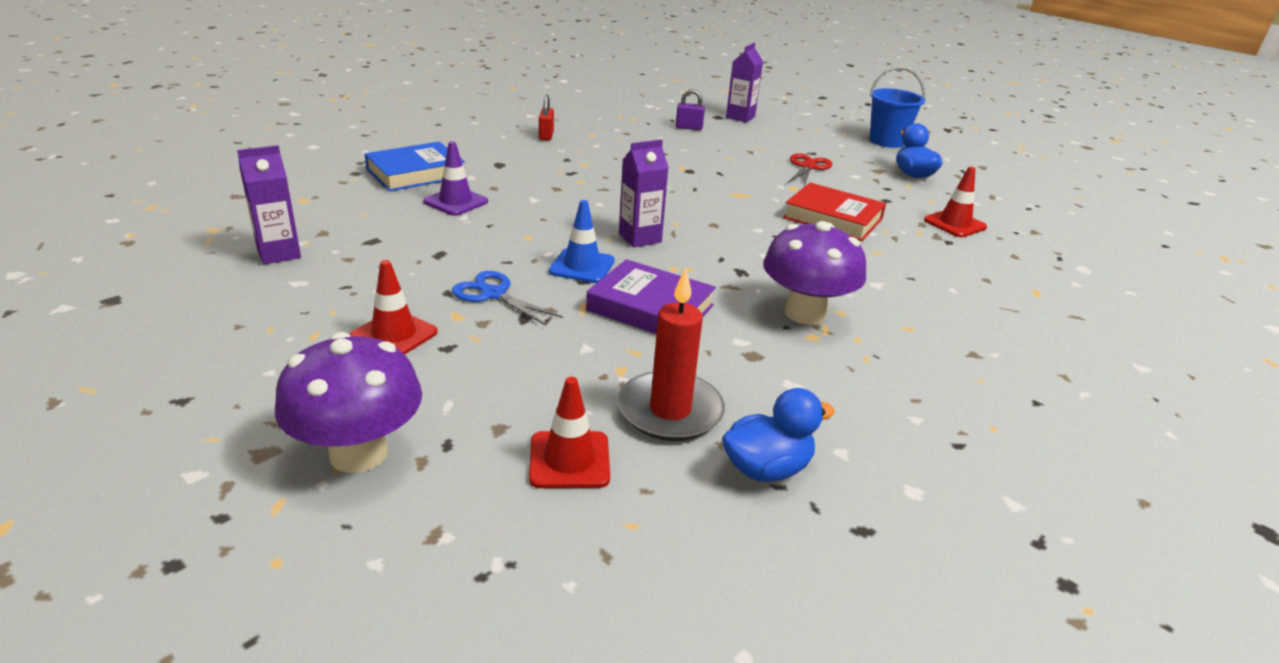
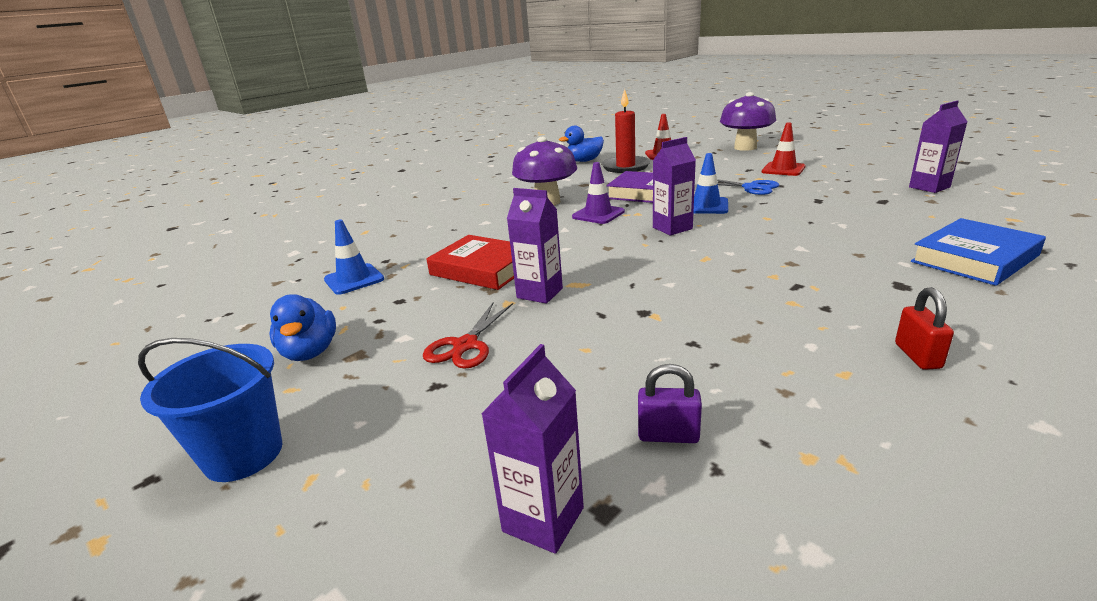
camera: 175 degrees left, 5 degrees down
purple traffic cone [423,141,488,216] -> purple traffic cone moved to [572,162,625,224]
red traffic cone [924,167,987,237] -> blue traffic cone [324,219,384,295]
none -> purple carton [507,188,563,304]

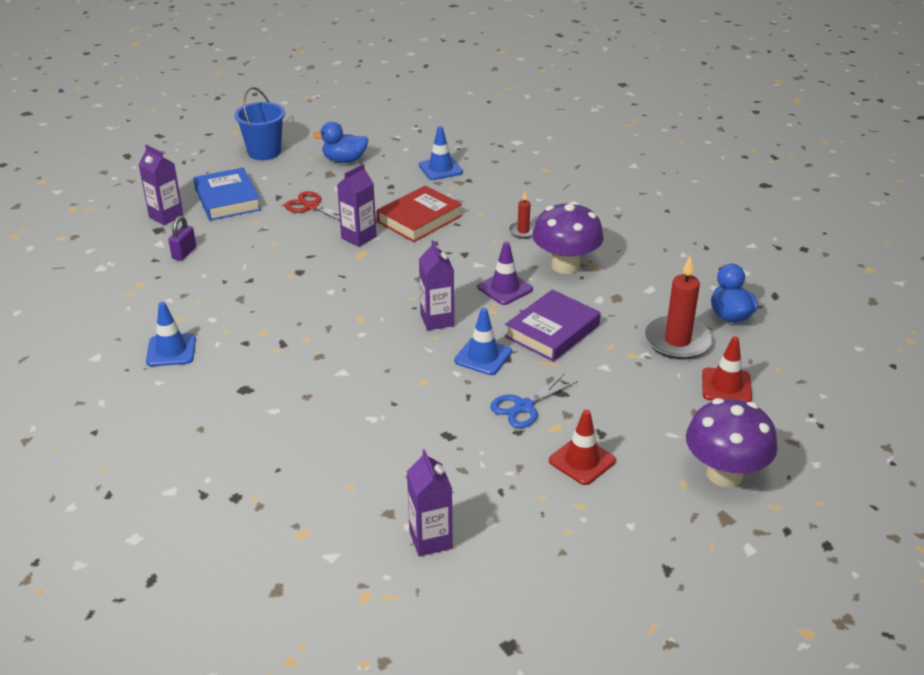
camera: 100 degrees right, 10 degrees up
red padlock [895,287,954,370] -> blue traffic cone [146,302,196,366]
blue book [911,218,1046,286] -> blue book moved to [193,168,261,221]
none -> red candle [508,192,535,239]

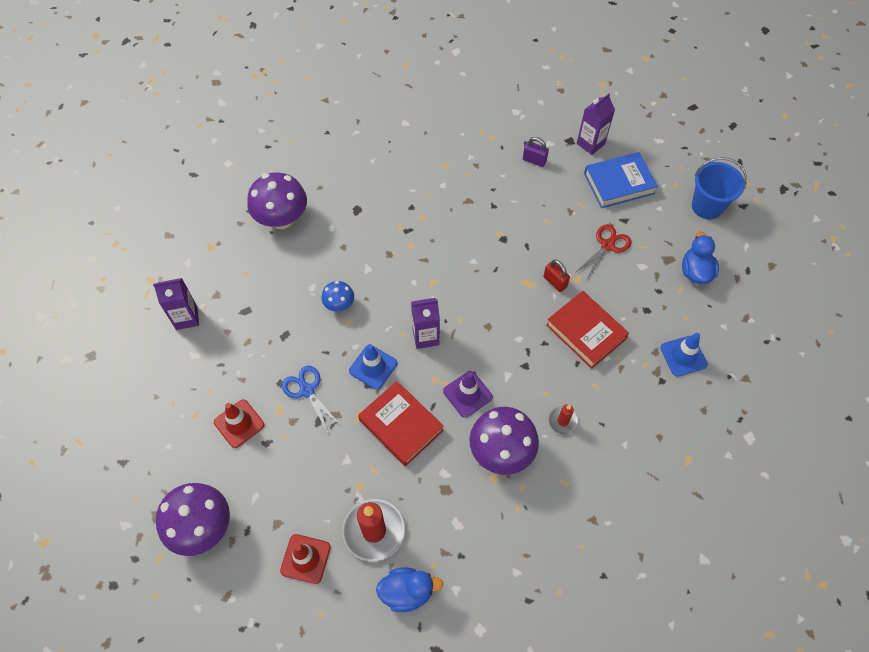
camera: 95 degrees right, 25 degrees up
blue traffic cone [146,302,196,366] -> none
purple carton [337,164,376,247] -> red padlock [544,260,570,292]
purple book [505,289,601,362] -> red book [358,381,444,466]
none -> purple mushroom [247,172,307,229]
none -> blue mushroom [322,281,354,312]

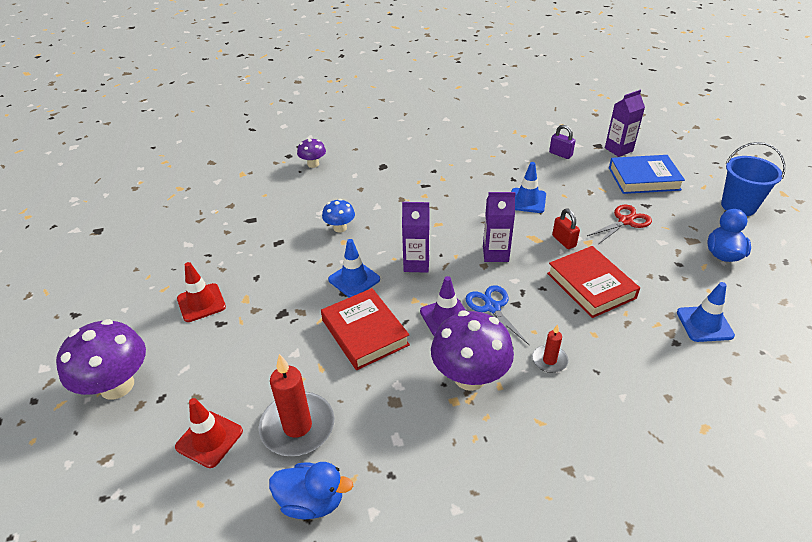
camera: 15 degrees right, 20 degrees down
purple carton [153,278,199,330] -> purple carton moved to [483,192,515,262]
purple mushroom [247,172,307,229] -> purple mushroom [297,138,326,168], size x0.53
blue scissors [282,365,340,433] -> blue scissors moved to [466,285,529,349]
none -> blue traffic cone [511,162,546,213]

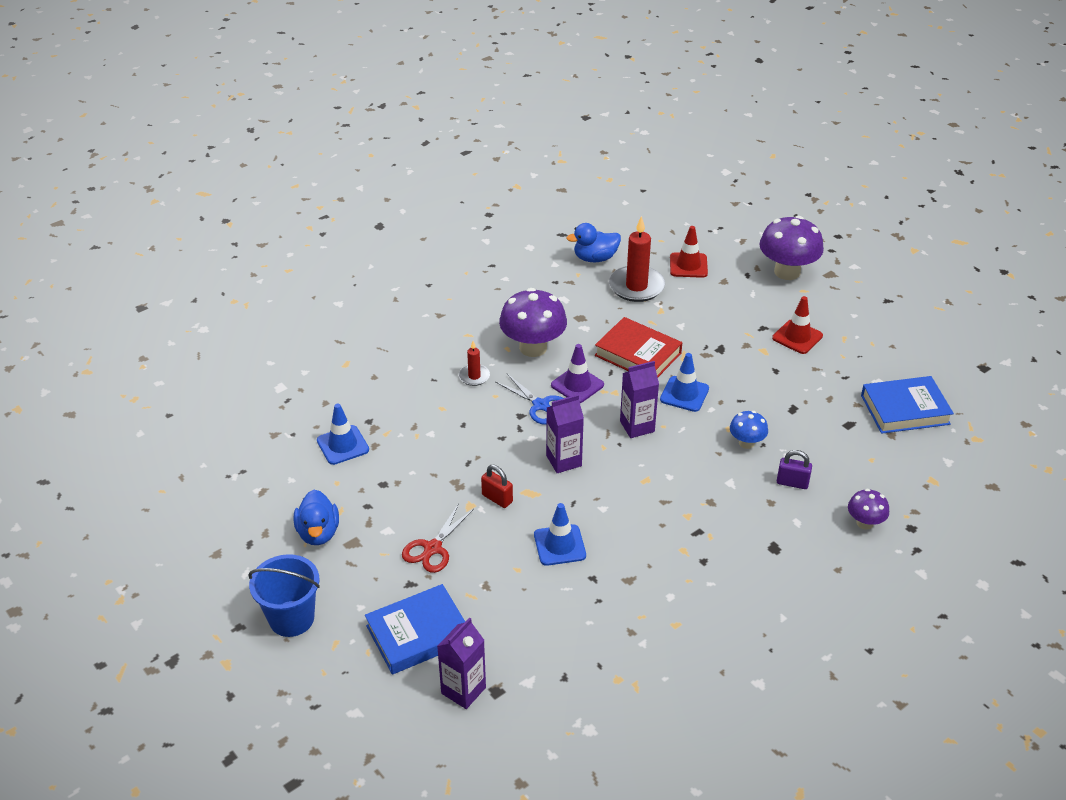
camera: 155 degrees right, 0 degrees up
red book [547,246,640,318] -> none
purple padlock [549,125,575,159] -> purple padlock moved to [777,450,812,489]
none -> blue book [861,376,954,434]

